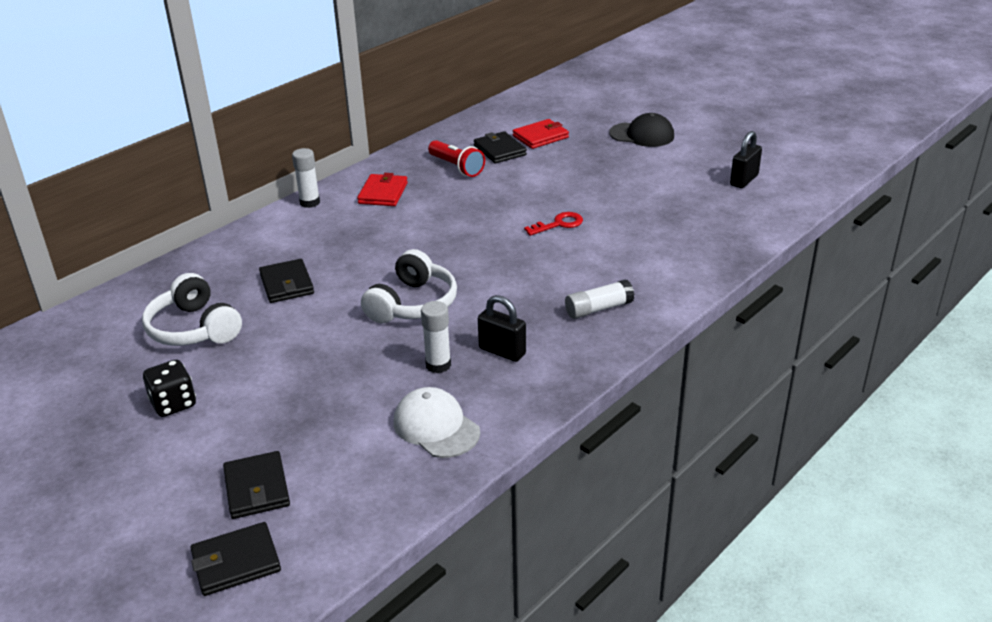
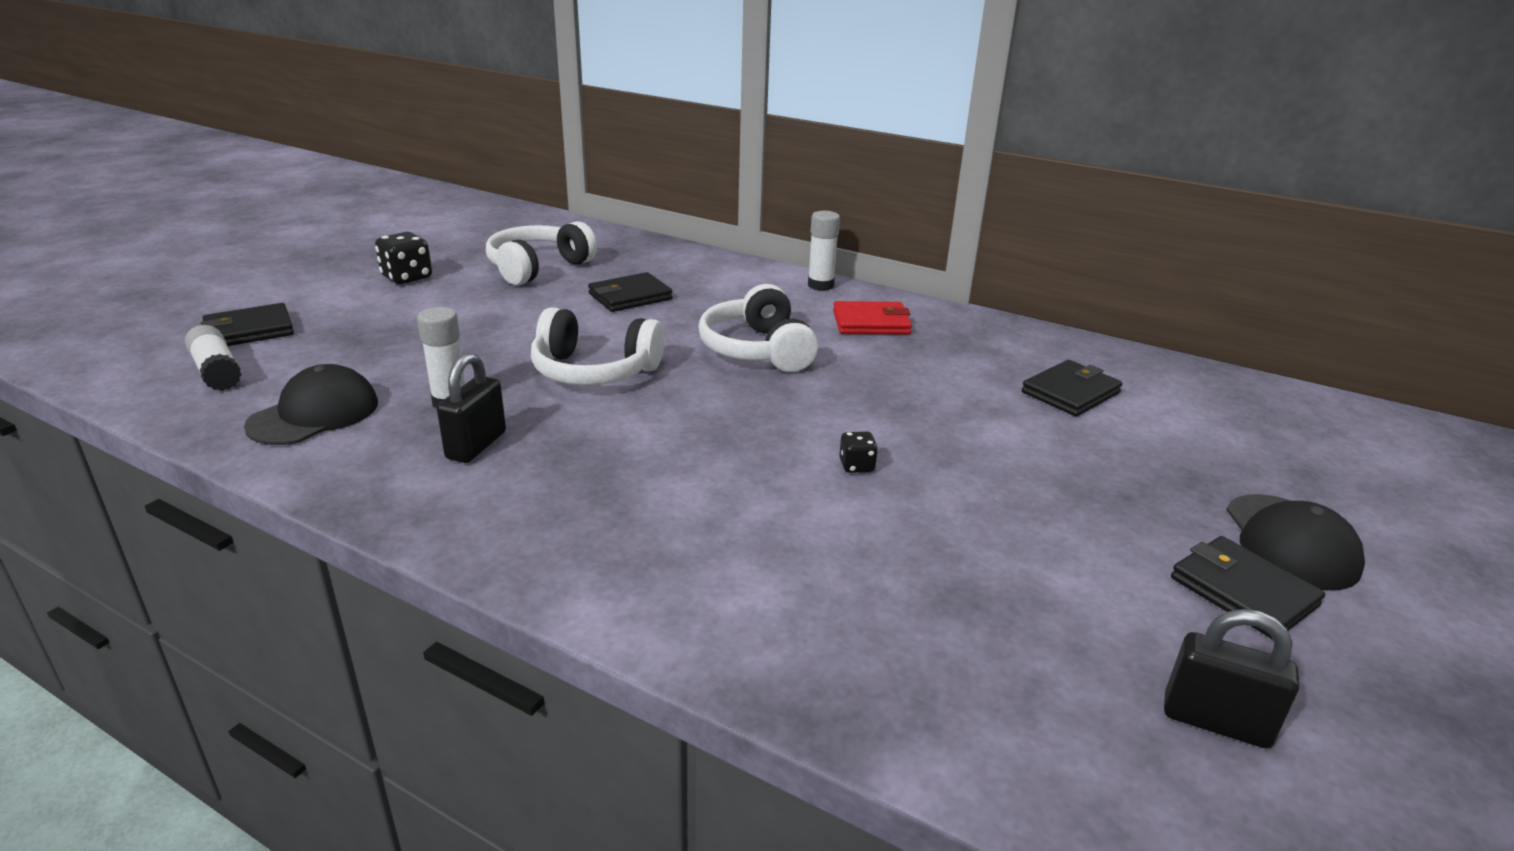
camera: 75 degrees right, 5 degrees down
black wallet [190,522,281,596] -> black wallet moved to [1171,536,1325,639]
white cap [393,387,480,458] -> black cap [244,364,378,445]
red flashlight [428,140,485,177] -> none
red wallet [513,119,569,149] -> none
red key [524,212,583,236] -> black dice [839,431,878,473]
white glue stick [565,279,634,319] -> white glue stick moved to [185,325,242,391]
none -> white headphones [699,284,818,372]

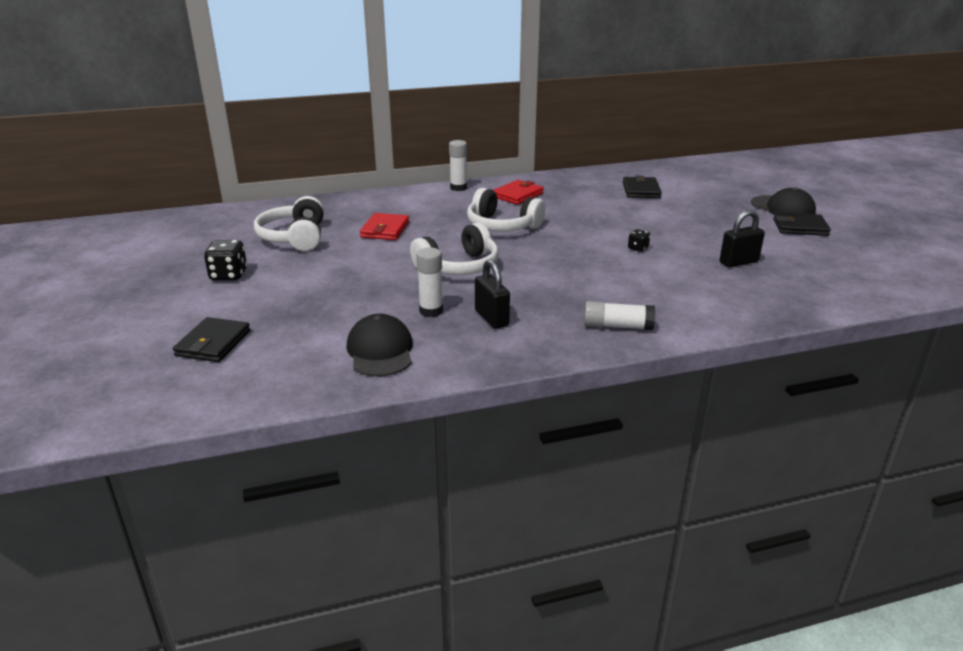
camera: 45 degrees left, 0 degrees up
white glue stick [185,325,242,391] -> white glue stick moved to [584,301,655,330]
black wallet [588,272,673,312] -> red wallet [360,213,409,240]
black padlock [1164,609,1299,749] -> black padlock moved to [720,210,765,267]

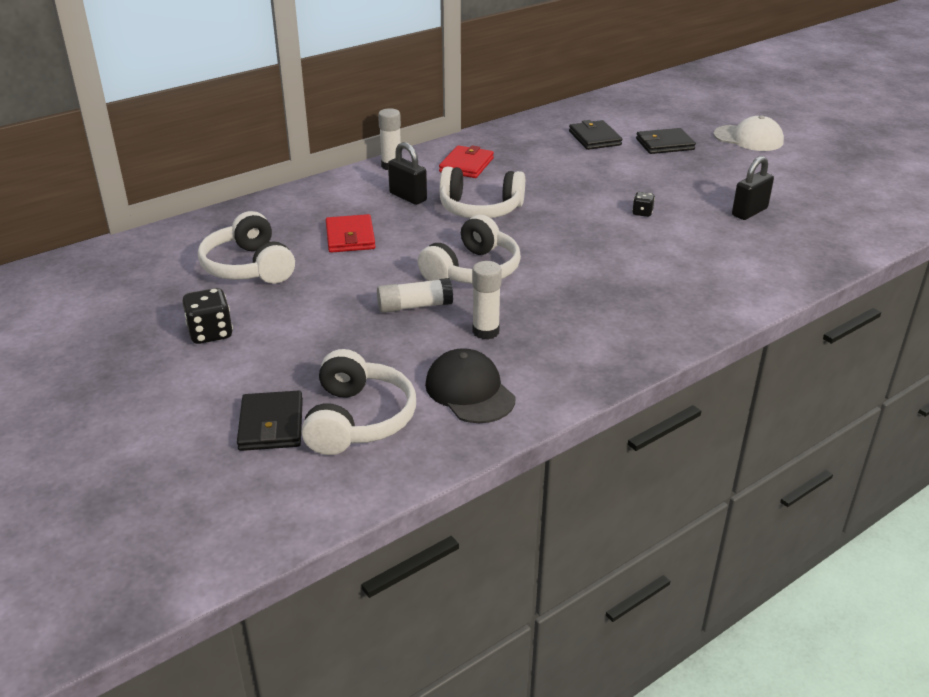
camera: 20 degrees left, 5 degrees up
black padlock [475,259,510,329] -> black padlock moved to [388,142,427,205]
white glue stick [584,301,655,330] -> white glue stick moved to [377,278,453,313]
black cap [751,187,816,214] -> white cap [713,115,784,151]
black wallet [773,212,831,236] -> black wallet moved to [636,128,696,154]
none -> white headphones [302,349,416,455]

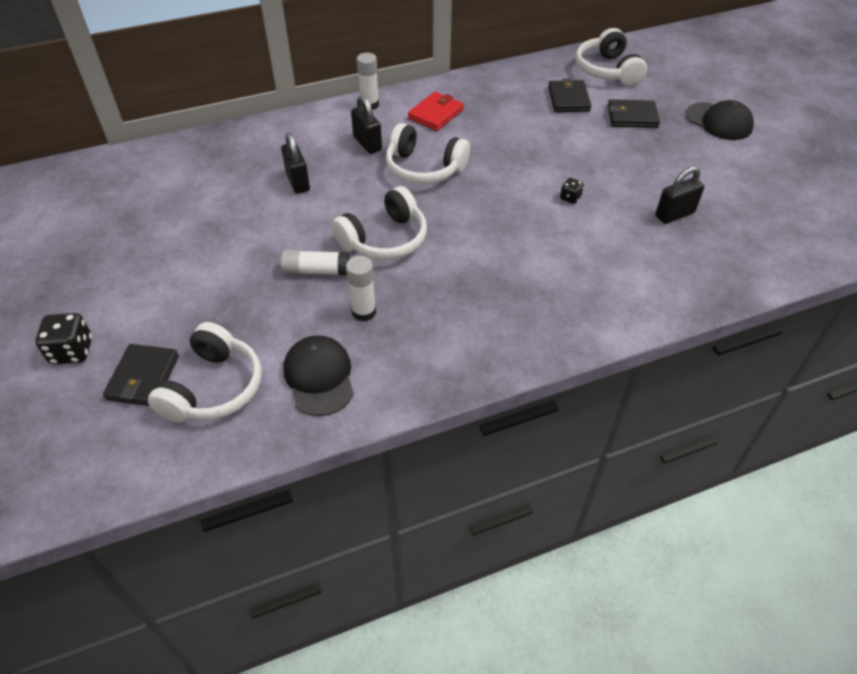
camera: 15 degrees right, 15 degrees up
black dice [182,288,233,344] -> black dice moved to [35,313,92,364]
white headphones [198,211,295,284] -> white headphones moved to [576,28,647,86]
red wallet [326,214,376,253] -> black padlock [281,133,310,194]
white cap [713,115,784,151] -> black cap [685,100,754,140]

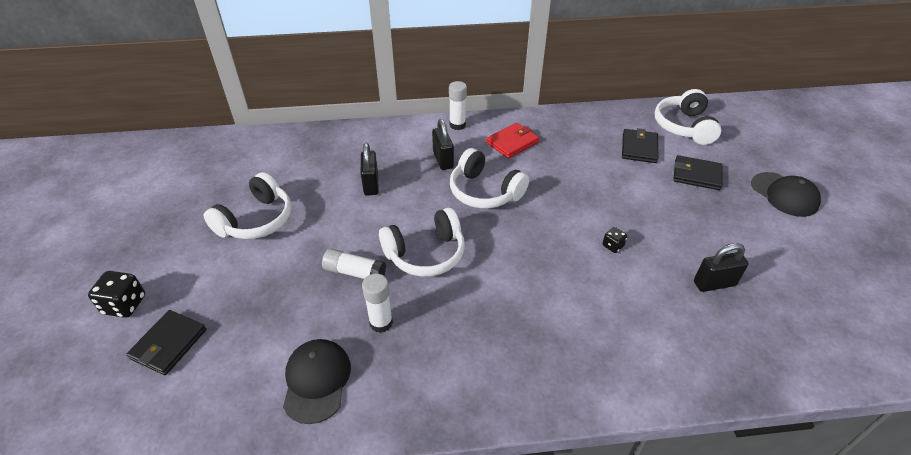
camera: 15 degrees right, 5 degrees down
white headphones [148,322,262,423] -> white headphones moved to [204,172,292,239]

